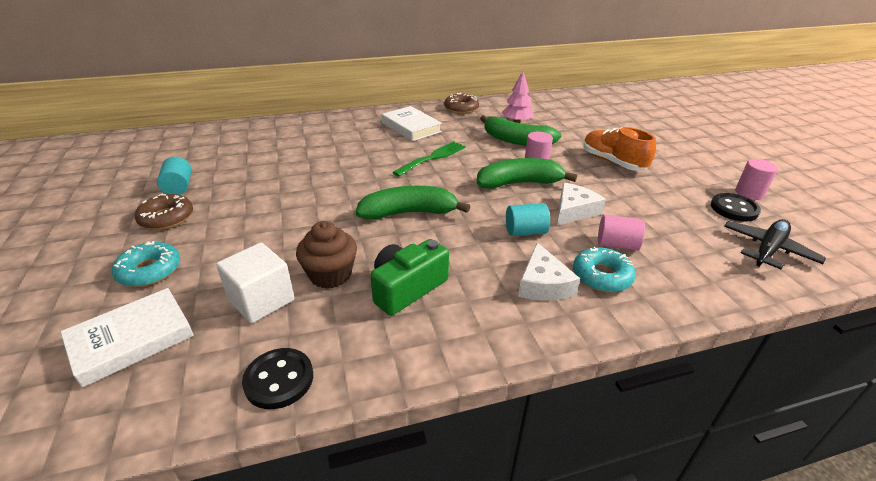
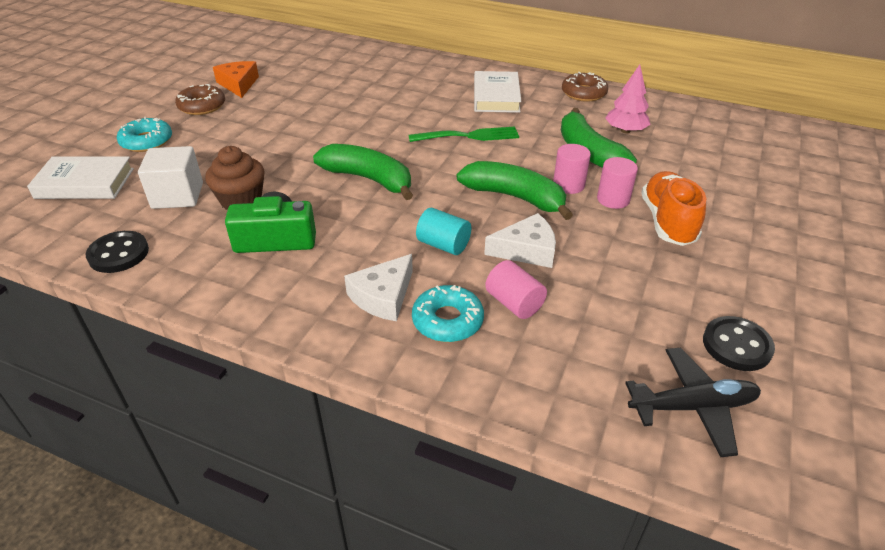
camera: 40 degrees right, 5 degrees up
turquoise cylinder [157,157,192,195] -> orange cheese [213,61,259,98]
pink cylinder [735,159,778,200] -> pink cylinder moved to [597,157,638,209]

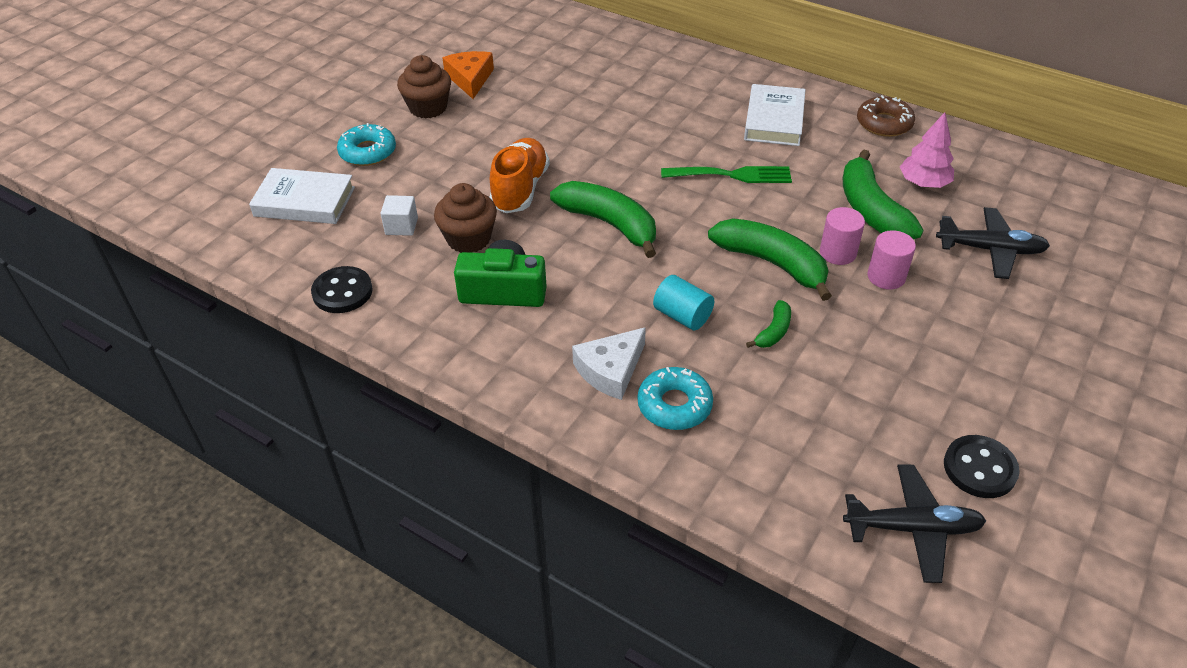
camera: 10 degrees right, 5 degrees up
white cube [138,146,203,209] -> white cube [380,195,418,236], size x0.60
brown donut [175,84,225,115] -> brown cupcake [397,55,451,118]
white cheese [484,213,556,268] -> green banana [746,300,791,348]
pink cylinder [485,260,547,319] -> none
orange shoe [641,171,706,246] -> orange shoe moved to [489,138,550,213]
none -> black plane [936,207,1050,279]

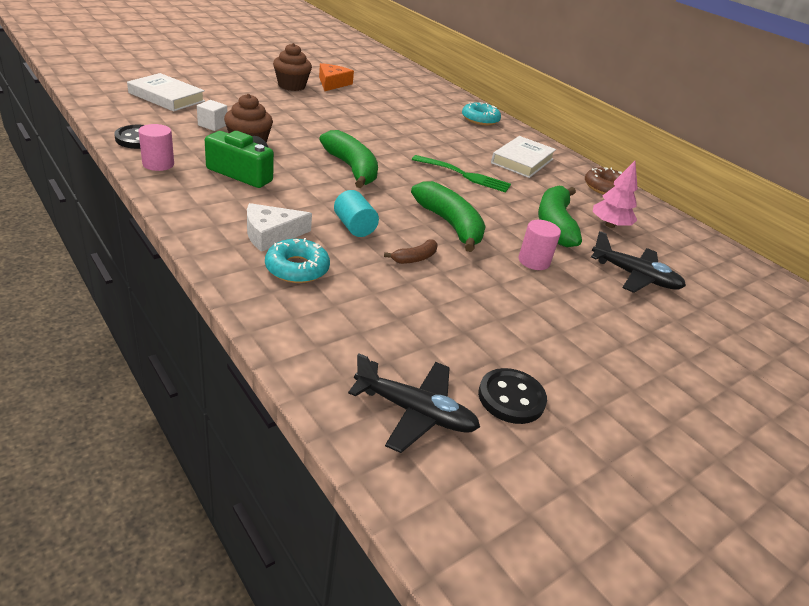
camera: 15 degrees right, 10 degrees down
turquoise donut [337,123,396,166] -> turquoise donut moved to [462,102,501,126]
orange shoe [489,138,550,213] -> none
green banana [746,300,791,348] -> brown banana [384,239,438,264]
pink cylinder [820,207,865,265] -> pink cylinder moved to [138,124,174,171]

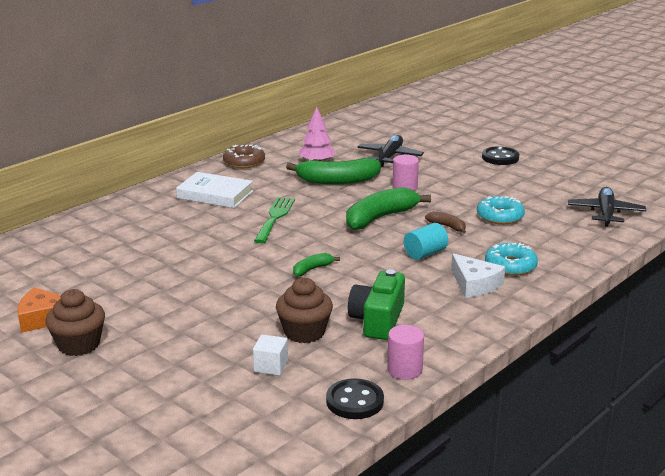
camera: 95 degrees left, 10 degrees down
white book [127,73,205,112] -> none
green banana [319,130,378,188] -> green banana [293,253,340,277], size x0.48
turquoise donut [462,102,501,126] -> turquoise donut moved to [477,196,525,225]
black button [478,368,547,424] -> black button moved to [482,146,519,165]

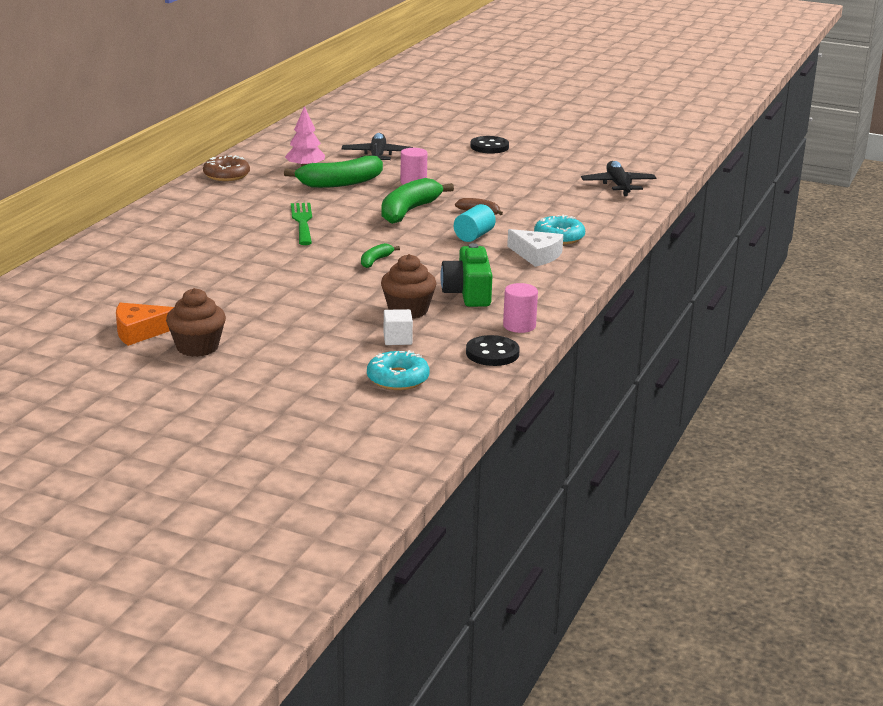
camera: 20 degrees left, 0 degrees up
white book [176,172,253,208] -> none
turquoise donut [477,196,525,225] -> turquoise donut moved to [367,350,430,390]

